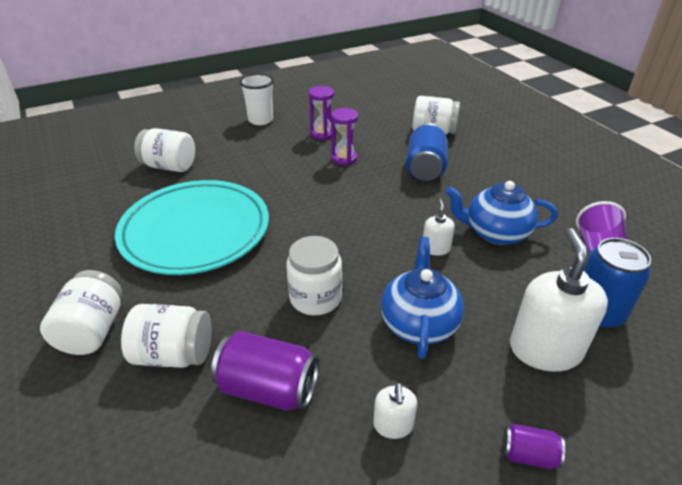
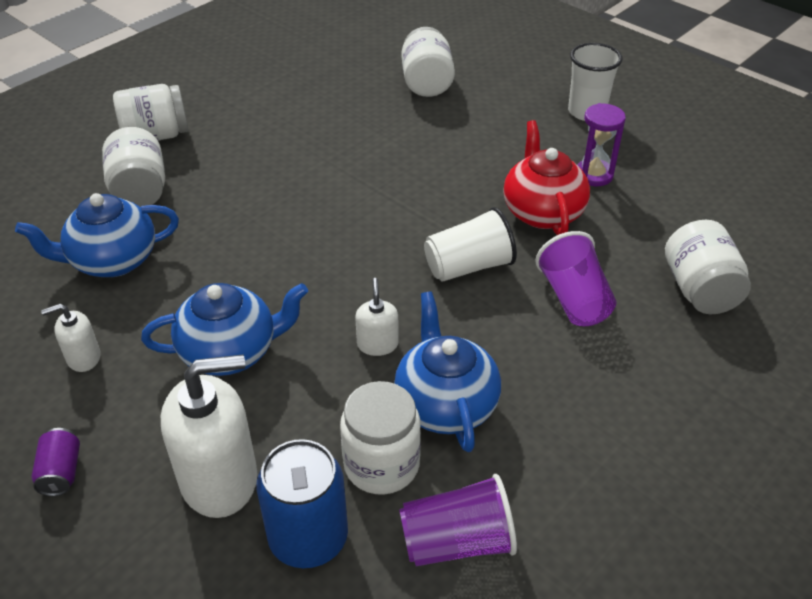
camera: 70 degrees right, 5 degrees up
turquoise plate [115,180,269,275] -> none
purple can [211,331,319,411] -> blue teapot [15,193,179,277]
white jar [287,236,342,315] -> white jar moved to [340,381,421,495]
purple hourglass [331,108,358,165] -> red teapot [503,120,590,235]
blue can [406,123,447,181] -> purple cup [535,231,616,326]
white soap dispenser [423,199,455,256] -> white soap dispenser turned 75 degrees counterclockwise [355,278,399,356]
none -> white cup [424,207,517,282]

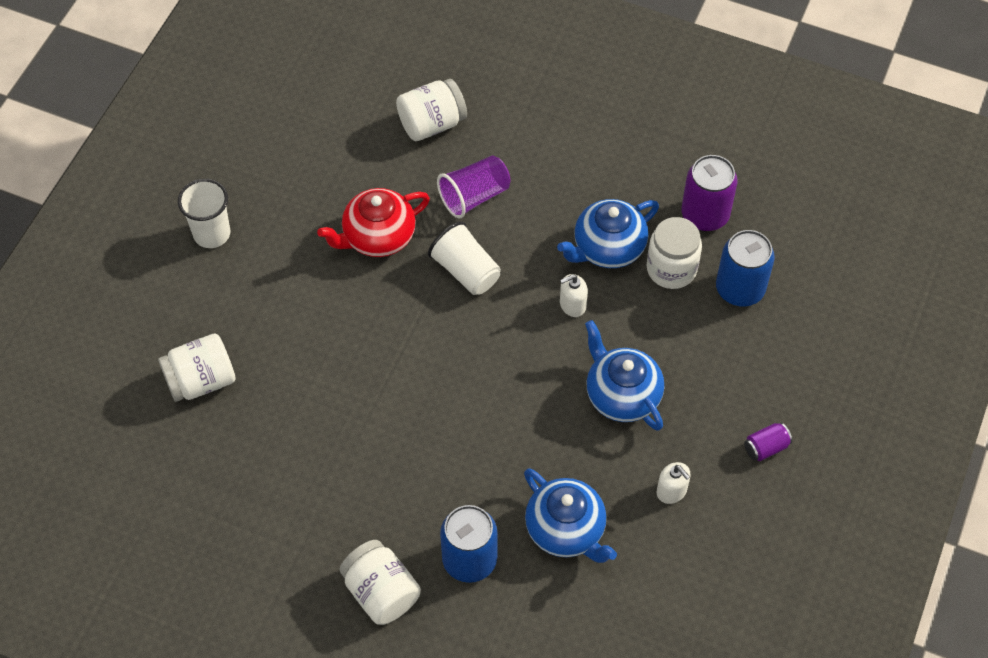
camera: 110 degrees left, 15 degrees up
white jar [102,127,165,207] -> blue can [440,505,498,583]
white soap dispenser [161,354,257,518] -> none
purple cup [399,474,517,566] -> purple can [681,155,738,231]
purple hourglass [577,103,626,186] -> none

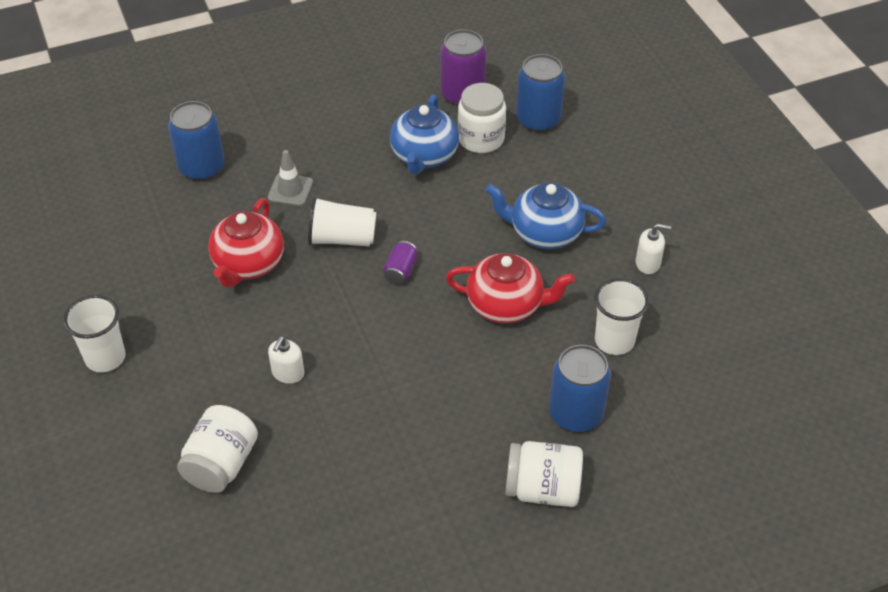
camera: 45 degrees left, 10 degrees down
white jar [396,79,467,141] -> blue can [168,101,225,181]
purple cup [437,155,510,218] -> grey traffic cone [268,150,313,206]
blue teapot [524,468,617,563] -> white cup [595,278,649,355]
white soap dispenser [560,274,588,317] -> white soap dispenser moved to [268,336,304,384]
purple can [744,423,792,461] -> purple can moved to [383,241,417,284]
none -> red teapot [446,253,575,324]

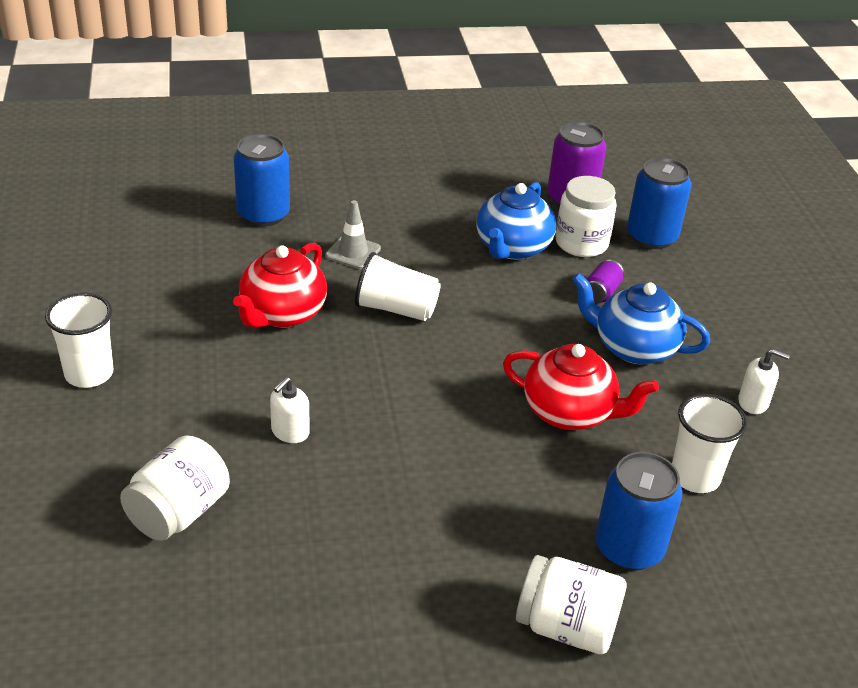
camera: 10 degrees right, 10 degrees down
purple can [383,241,417,284] -> purple can moved to [587,260,624,303]

